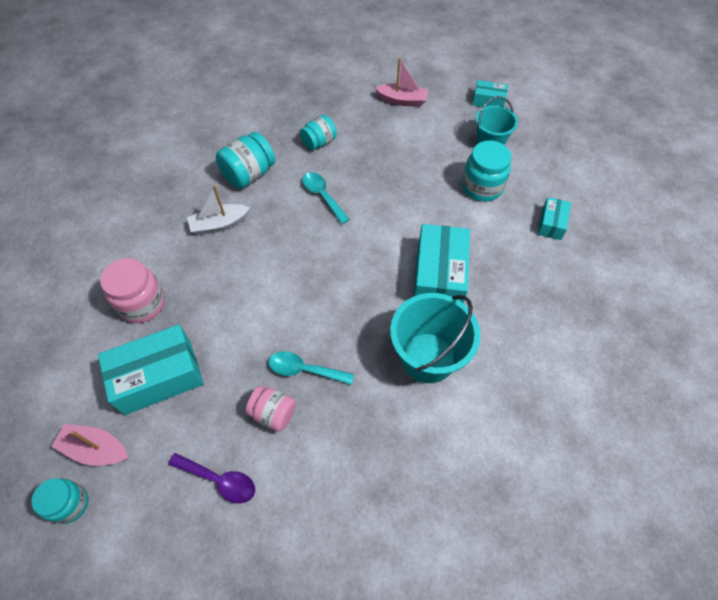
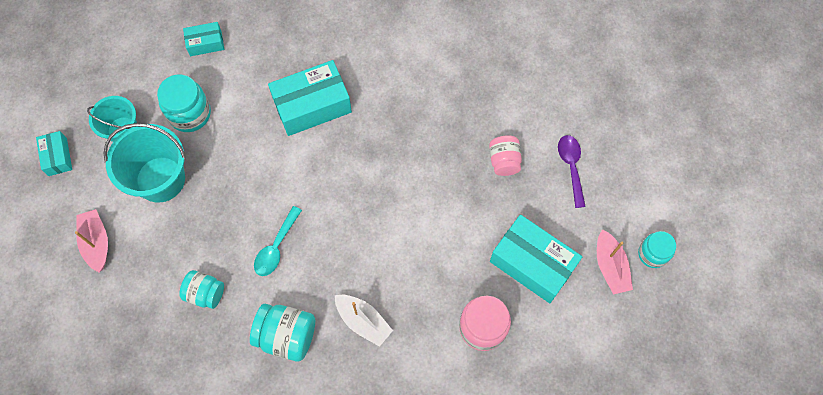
camera: 120 degrees left, 10 degrees up
turquoise spoon [268,351,354,385] -> none
turquoise bucket [390,293,481,383] -> turquoise bucket moved to [103,123,186,203]

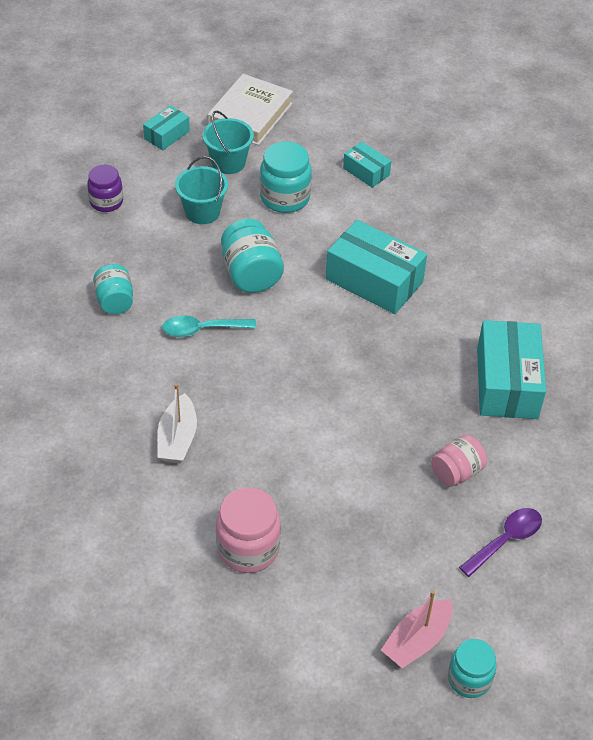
camera: 55 degrees right, 20 degrees down
pink boat [75,209,108,272] -> purple jar [87,165,123,212]
turquoise bucket [103,123,186,203] -> turquoise bucket [175,156,228,224], size x0.63
turquoise jar [250,304,315,362] -> turquoise jar moved to [221,219,284,293]
turquoise box [490,215,582,303] -> turquoise box moved to [477,320,546,419]
none -> white book [207,74,293,145]

